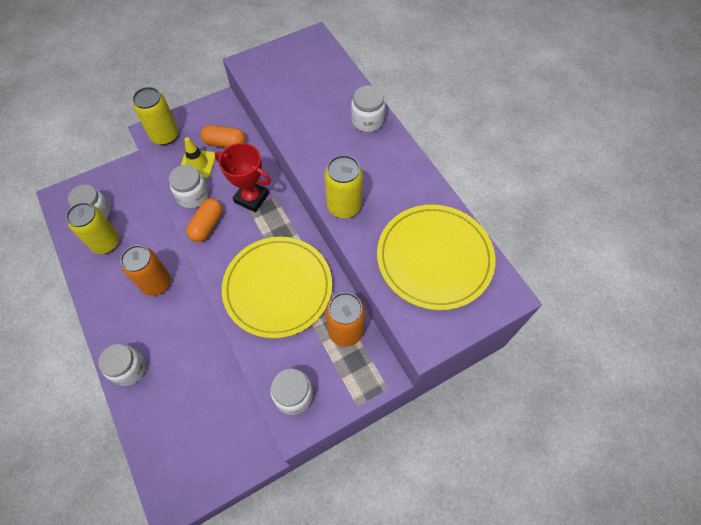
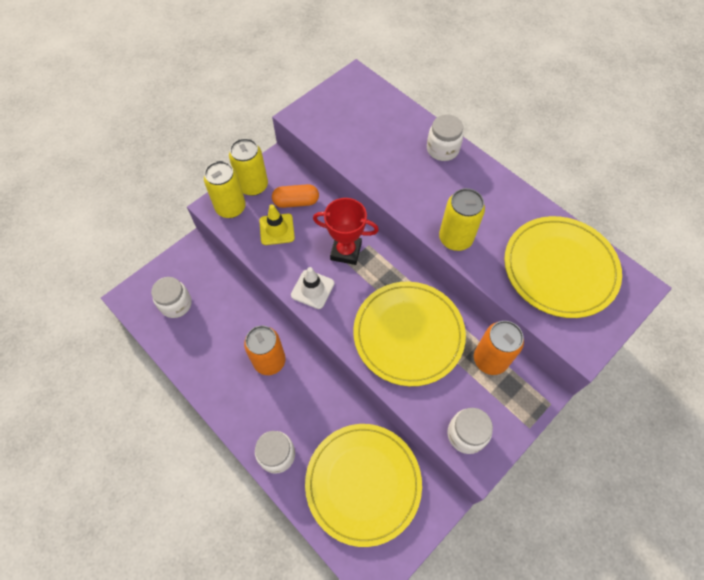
camera: 15 degrees left, 0 degrees up
yellow can [66,203,119,254] -> yellow can moved to [229,138,268,196]
white jar [169,165,209,208] -> none
orange capsule [186,198,223,242] -> white traffic cone [291,267,334,309]
none -> yellow plate [305,424,422,547]

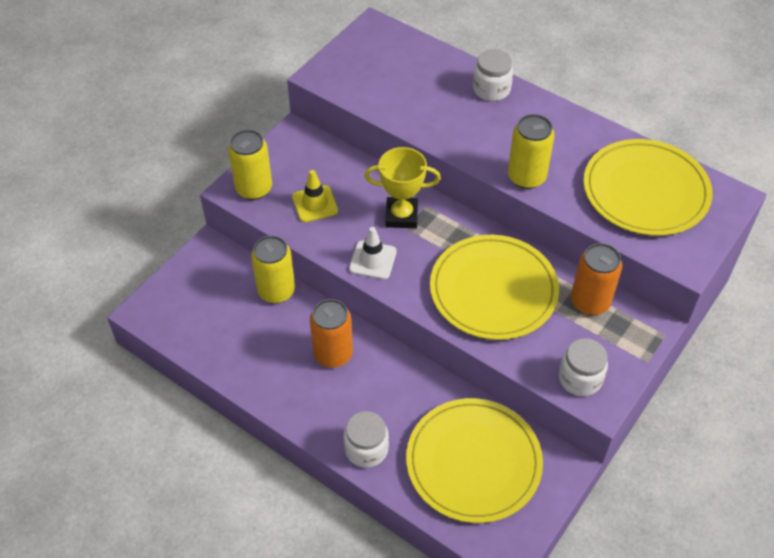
camera: 10 degrees left, 10 degrees down
white jar [151,277,192,318] -> none
yellow can [229,138,268,196] -> yellow can moved to [251,236,295,303]
orange capsule [272,184,319,208] -> none
red trophy [313,198,379,265] -> yellow trophy [364,147,441,228]

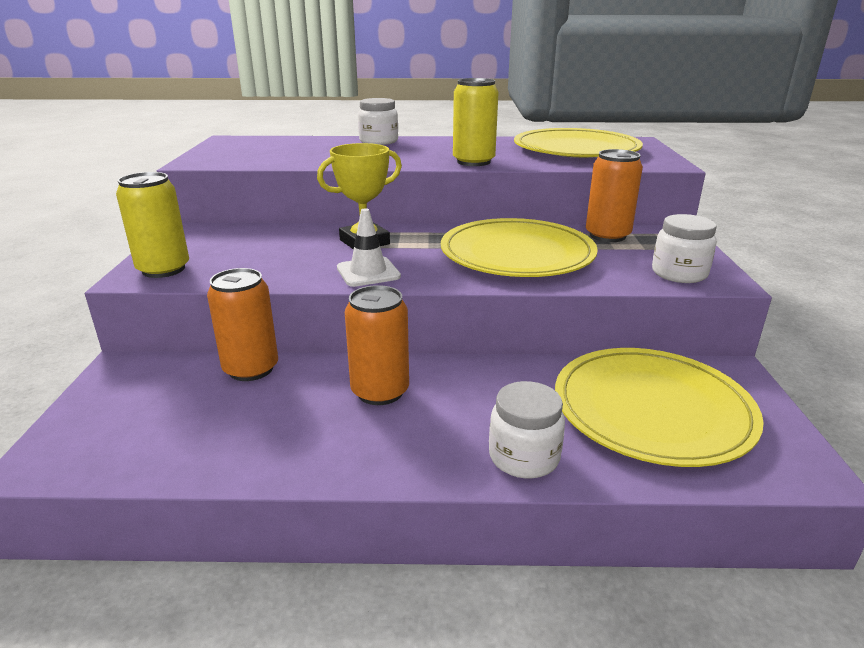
camera: 35 degrees left, 25 degrees down
yellow can [251,236,295,303] -> orange can [207,268,278,381]
yellow traffic cone [292,170,338,222] -> none

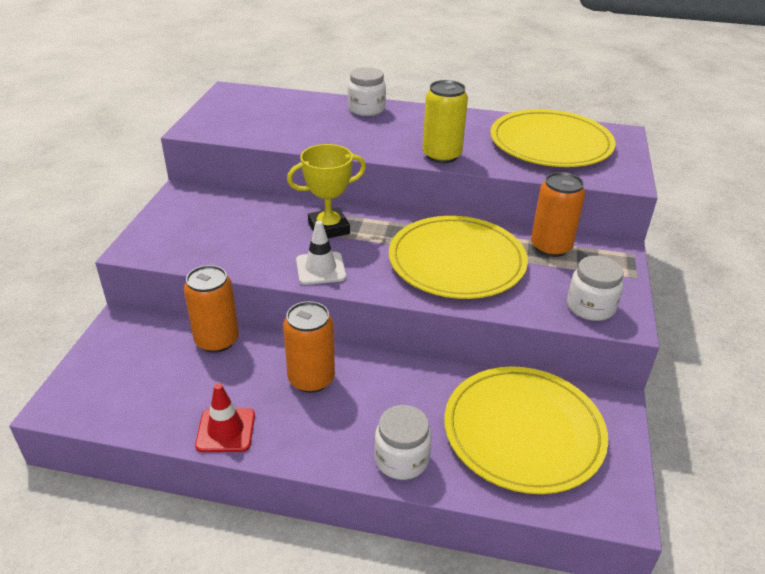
camera: 10 degrees right, 10 degrees up
yellow can [116,172,189,278] -> none
none -> red traffic cone [195,383,255,452]

